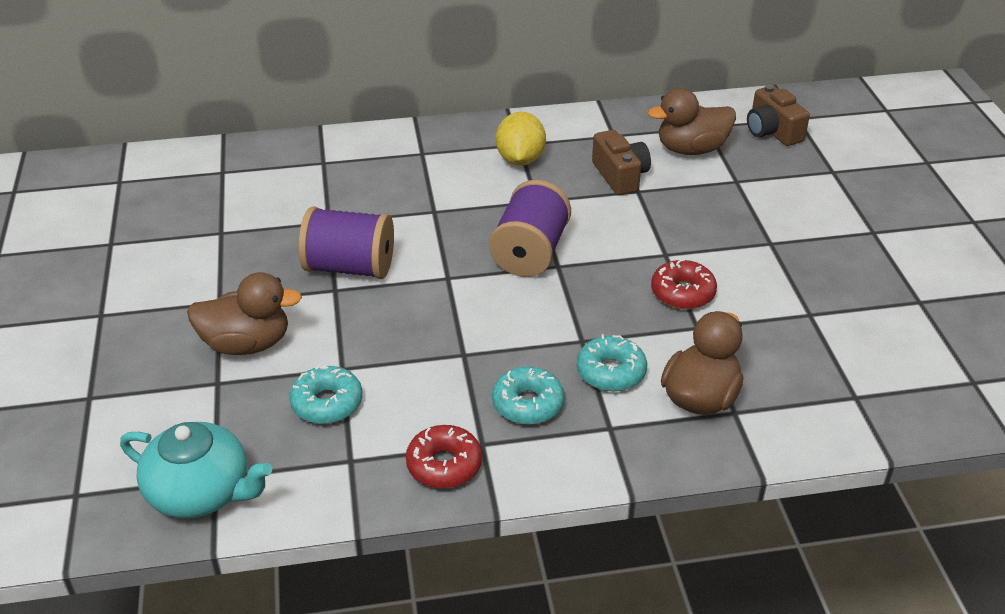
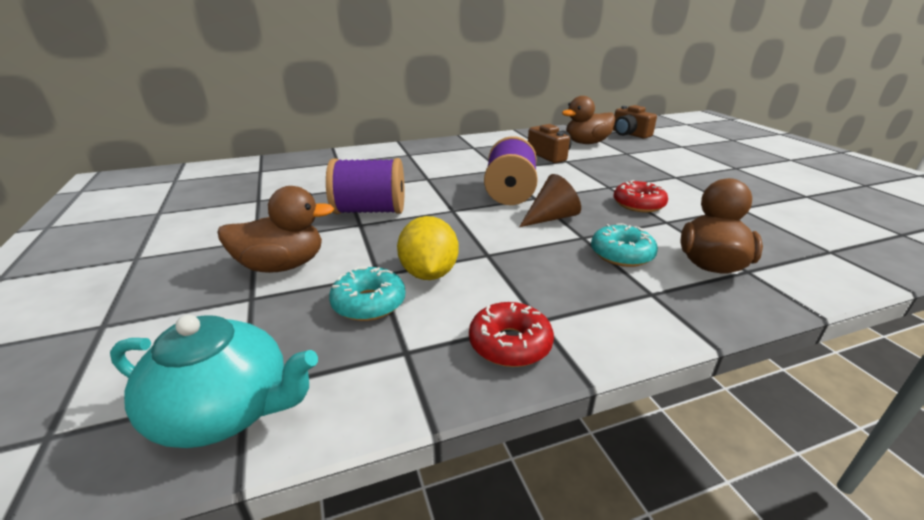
camera: 10 degrees left, 10 degrees down
turquoise donut [492,366,565,425] -> none
yellow lemon [496,112,546,166] -> yellow lemon moved to [397,216,459,280]
none -> brown cone [519,174,581,227]

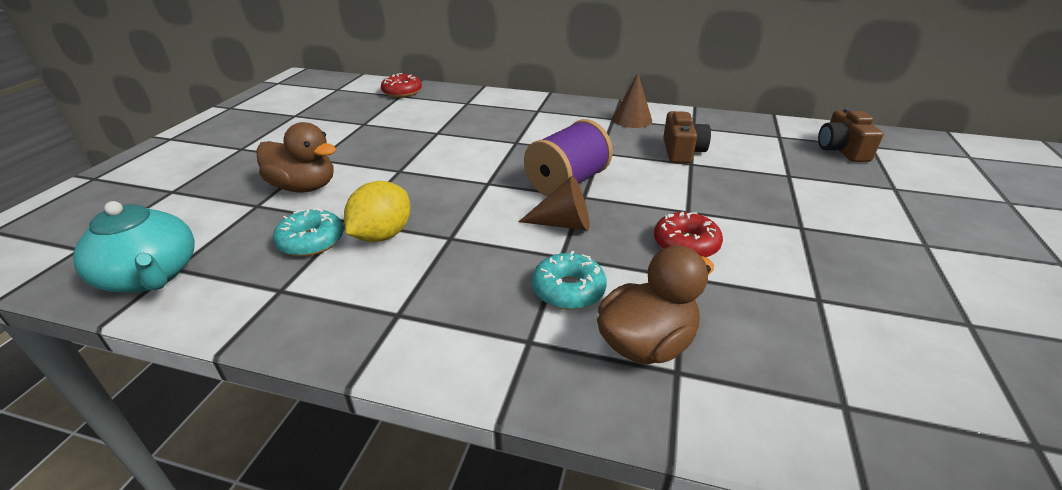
camera: 35 degrees right, 5 degrees up
purple spool [326,158,404,214] -> none
red donut [469,302,554,367] -> red donut moved to [381,73,422,98]
brown duck [562,96,615,144] -> none
none -> brown cone [612,73,652,128]

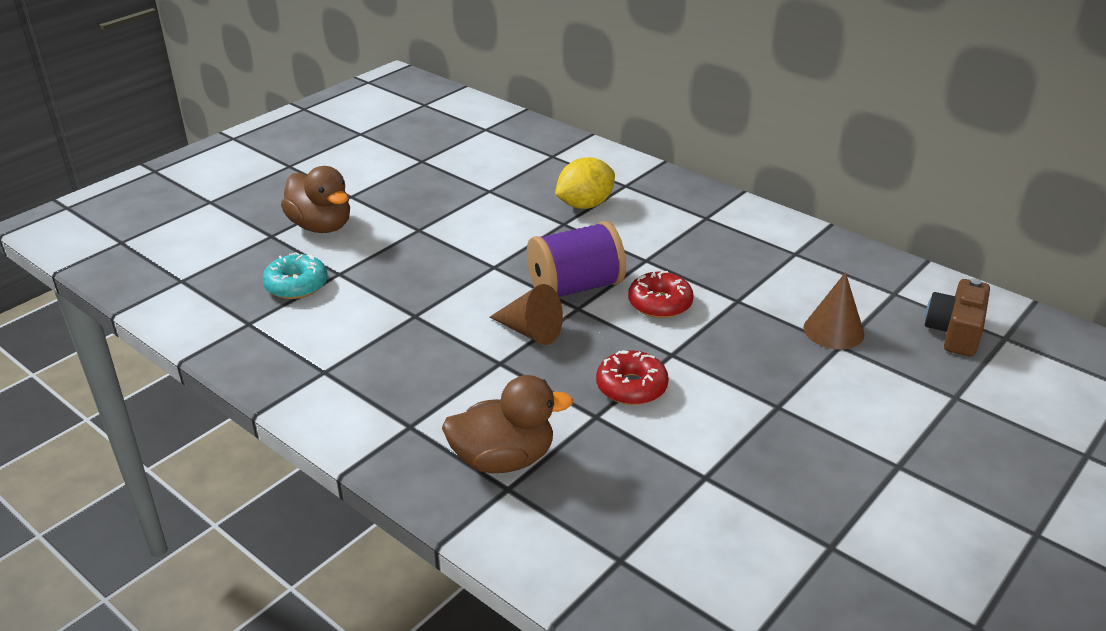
camera: 25 degrees right, 0 degrees up
turquoise teapot [73,201,195,292] -> none
yellow lemon [344,181,410,242] -> yellow lemon moved to [555,157,615,209]
red donut [381,73,422,98] -> red donut moved to [628,271,694,318]
turquoise donut [532,251,607,310] -> none
brown cone [612,73,652,128] -> brown cone moved to [804,272,865,349]
brown camera [663,111,711,163] -> none

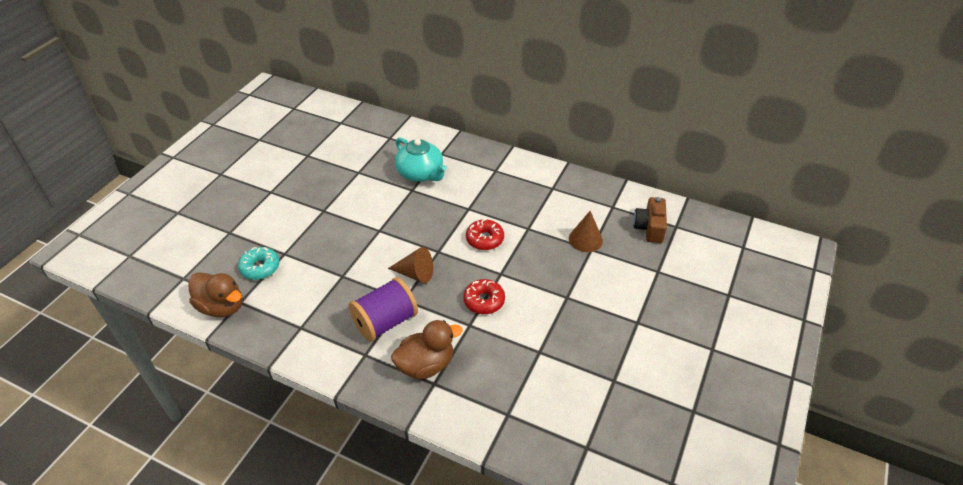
camera: 15 degrees left, 10 degrees up
brown duck [281,166,350,233] -> brown duck moved to [188,272,242,317]
purple spool [527,221,626,297] -> purple spool moved to [349,277,418,341]
yellow lemon [555,157,615,209] -> turquoise teapot [395,137,447,182]

